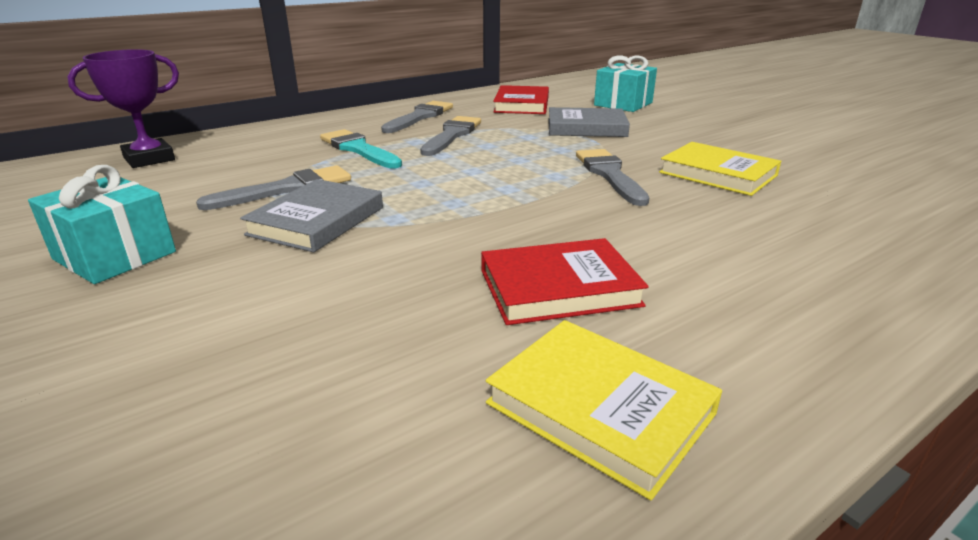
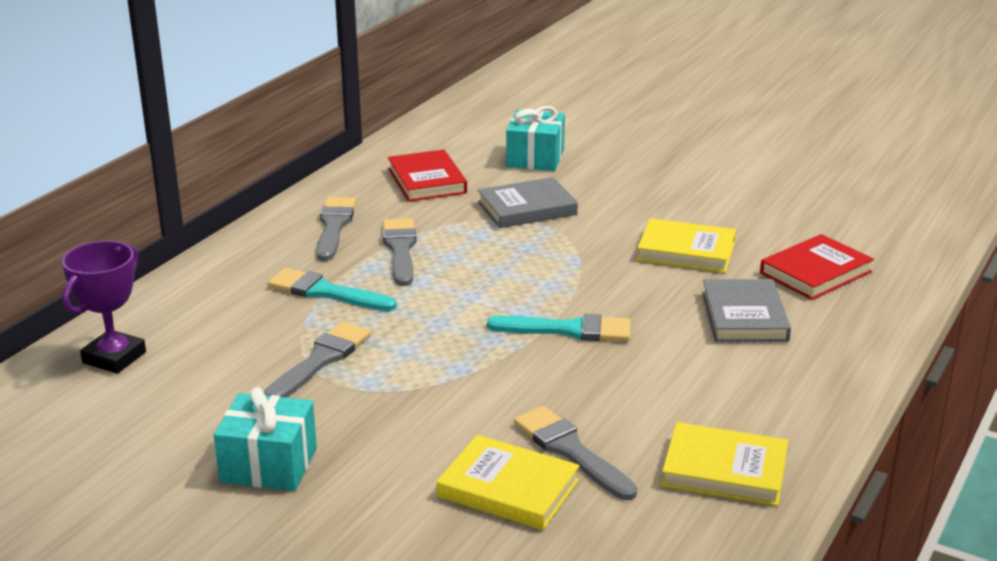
camera: 25 degrees left, 0 degrees up
grey book [240,179,383,252] -> grey book moved to [702,279,791,342]
red book [481,238,649,325] -> red book moved to [760,234,874,300]
grey brush [576,149,649,206] -> grey brush moved to [514,406,637,500]
none -> yellow book [437,435,580,530]
none -> turquoise brush [487,314,631,341]

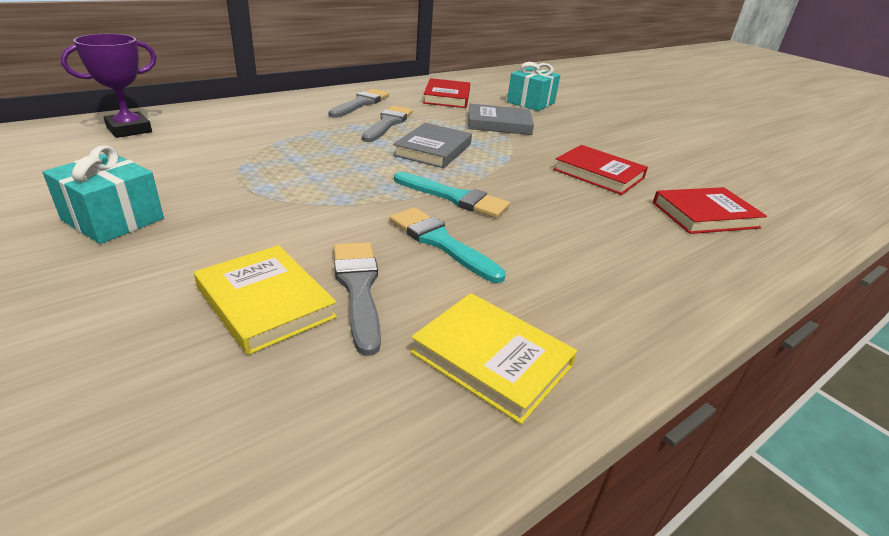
camera: 20 degrees right, 5 degrees up
grey brush [264,322,371,398] -> none
turquoise brush [267,268,397,311] -> turquoise brush moved to [390,207,506,283]
yellow book [637,218,736,272] -> red book [553,145,648,195]
grey book [702,279,791,342] -> grey book moved to [393,123,472,168]

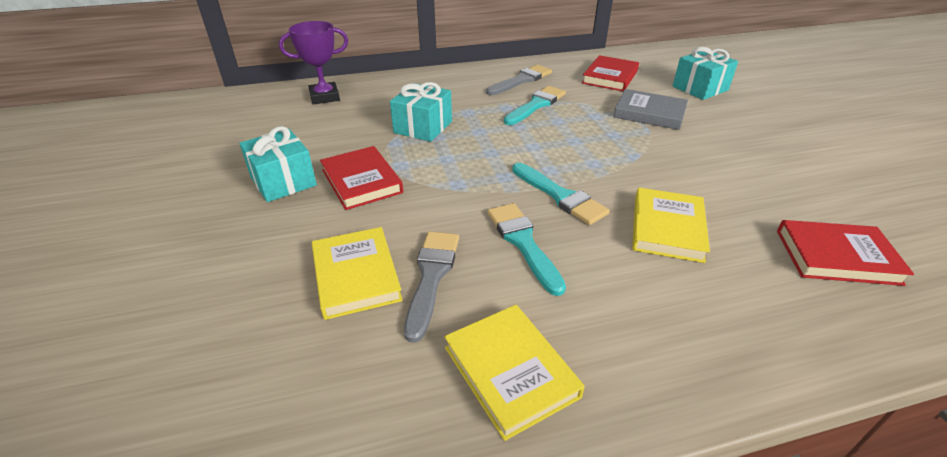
camera: 25 degrees right, 5 degrees up
grey brush [362,106,413,142] -> turquoise brush [504,86,566,125]
grey book [393,123,472,168] -> none
red book [553,145,648,195] -> red book moved to [320,146,403,210]
none -> turquoise gift [390,82,452,142]
none -> yellow book [632,188,710,263]

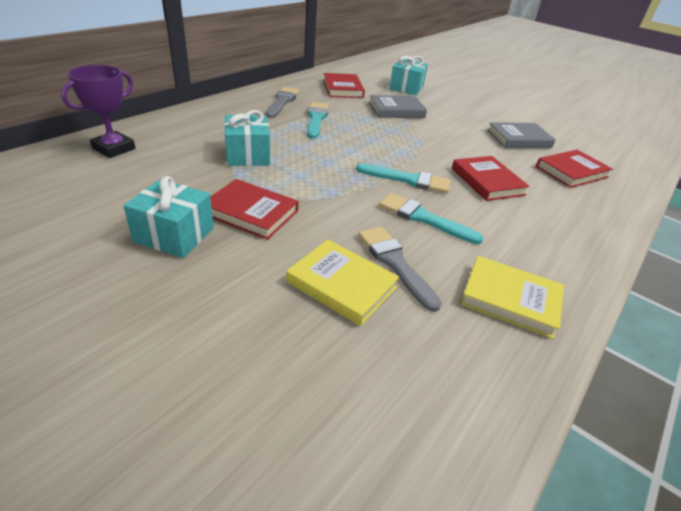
camera: 40 degrees left, 0 degrees up
yellow book [632,188,710,263] -> red book [452,156,530,201]
none -> grey book [487,122,556,148]

